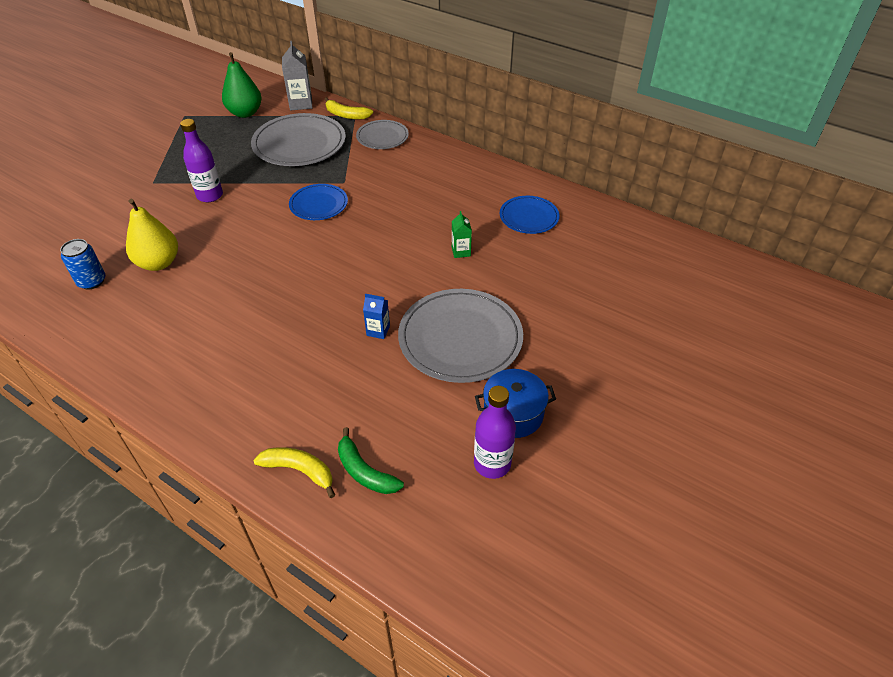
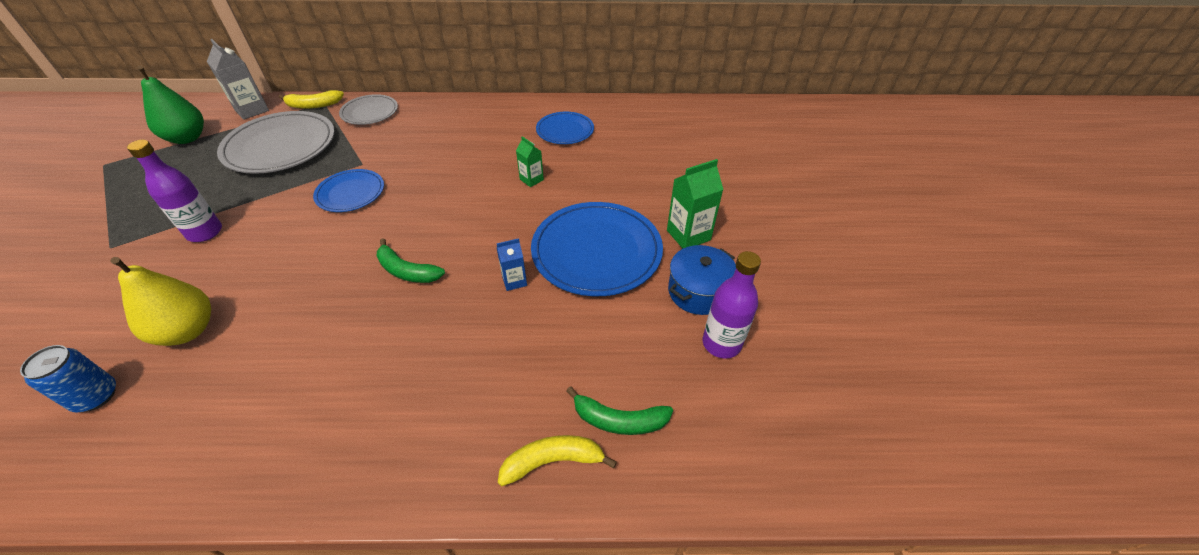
camera: 35 degrees left, 0 degrees up
grey plate [398,289,523,383] -> blue plate [531,202,663,296]
none -> green banana [377,238,445,283]
none -> green carton [667,159,724,249]

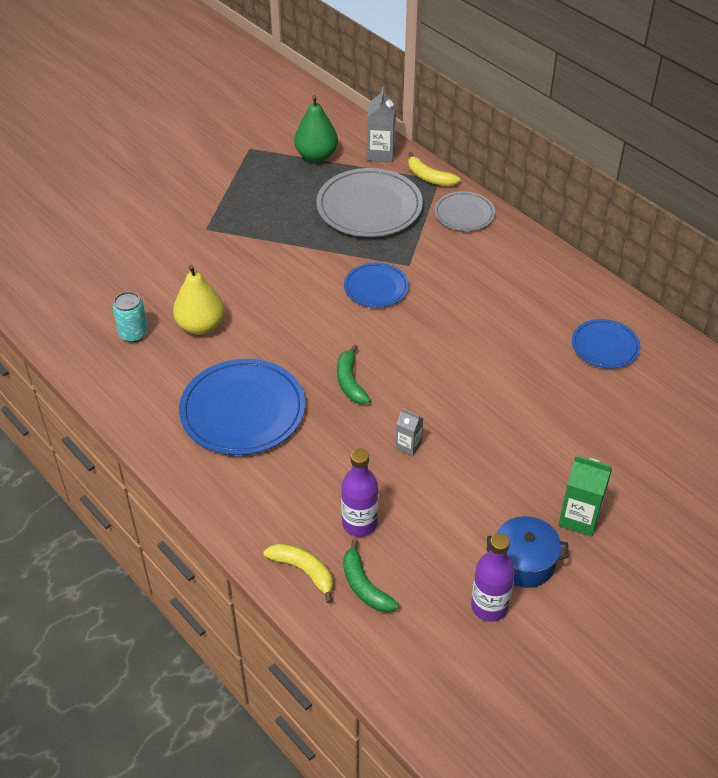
camera: 50 degrees right, 0 degrees up
blue can [20,345,116,412] -> turquoise can [113,292,148,342]
purple bottle [127,140,222,242] -> purple bottle moved to [341,449,378,537]
blue carton [496,238,527,291] -> grey carton [396,408,423,456]
green carton [516,136,544,187] -> none
blue plate [531,202,663,296] -> blue plate moved to [179,359,305,455]

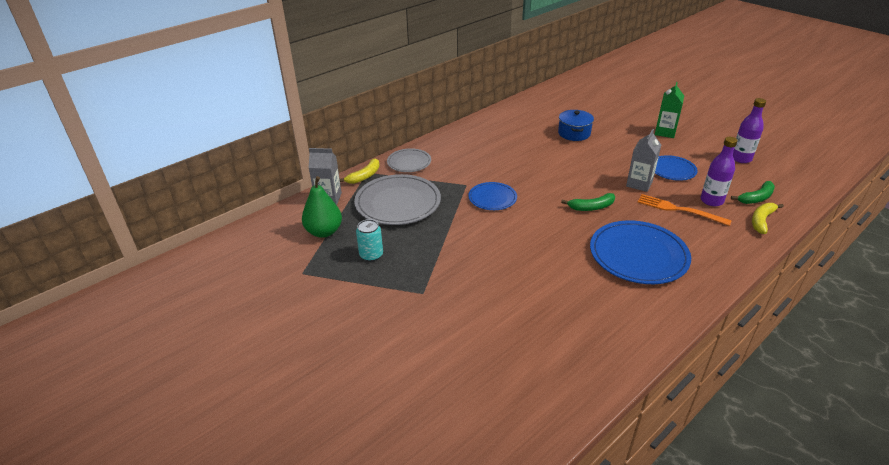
camera: 90 degrees left, 10 degrees down
turquoise can [113,292,148,342] -> turquoise can moved to [356,219,383,262]
yellow pear [173,265,224,335] -> none
grey carton [396,408,423,456] -> grey carton [626,129,661,192], size x1.68
blue pot [487,516,568,588] -> blue pot moved to [558,110,594,141]
blue plate [572,319,641,369] -> blue plate moved to [655,155,698,181]
none -> orange fork [637,194,732,226]

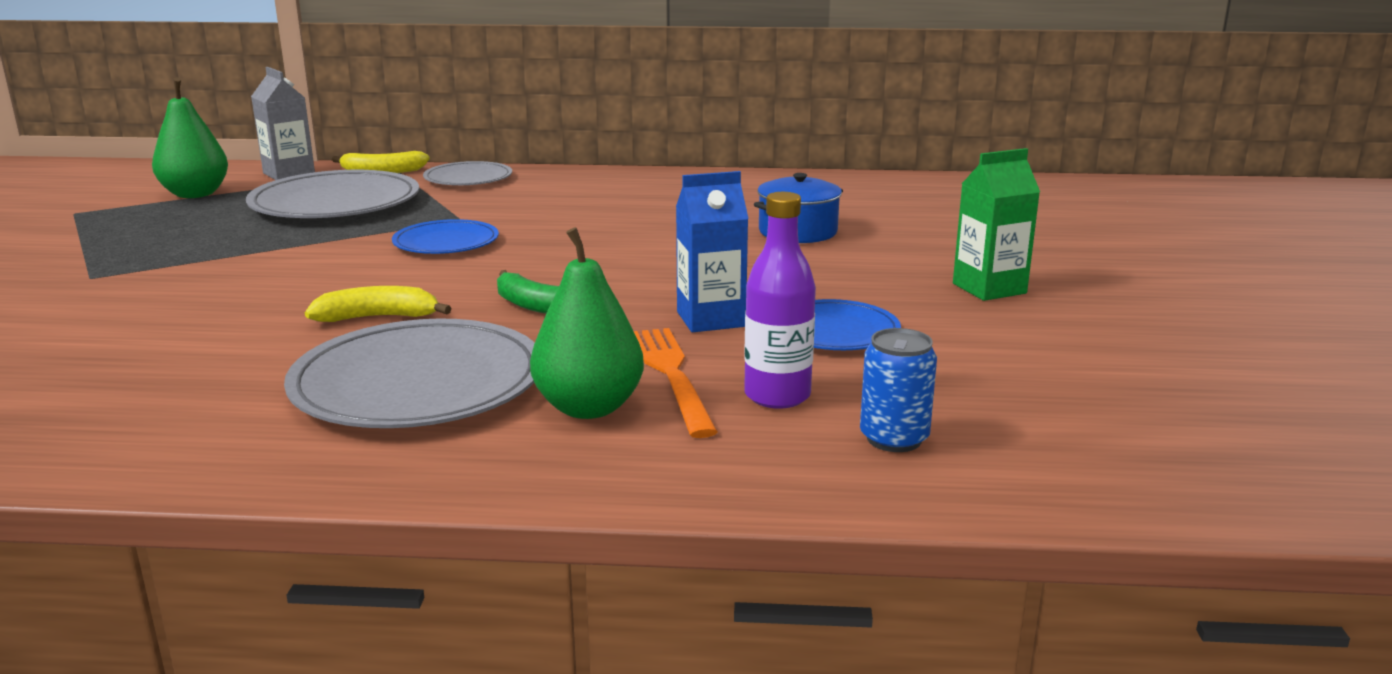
camera: 45 degrees right, 15 degrees down
turquoise can [356,219,383,262] -> none
blue plate [590,220,691,284] -> grey plate [284,318,535,428]
grey carton [626,129,661,192] -> blue carton [676,171,749,332]
green banana [731,181,775,204] -> blue can [860,328,937,452]
purple bottle [733,98,766,163] -> none
yellow banana [752,203,784,234] -> yellow banana moved to [305,286,452,322]
none -> green pear [530,227,644,419]

